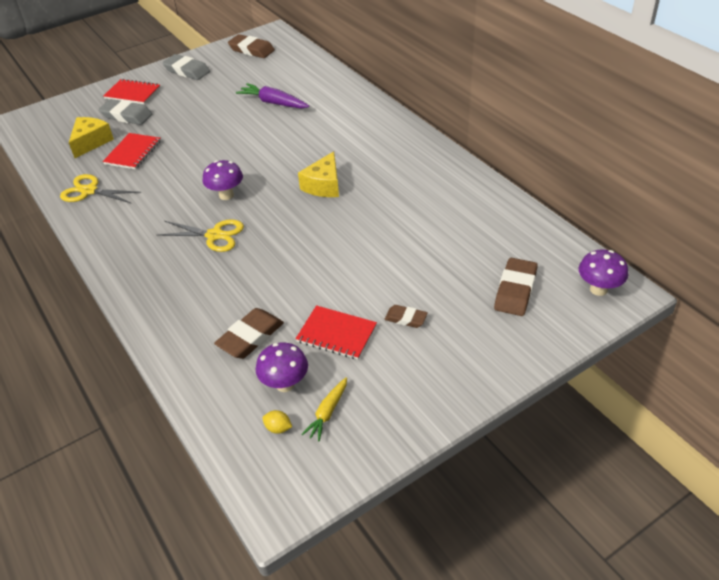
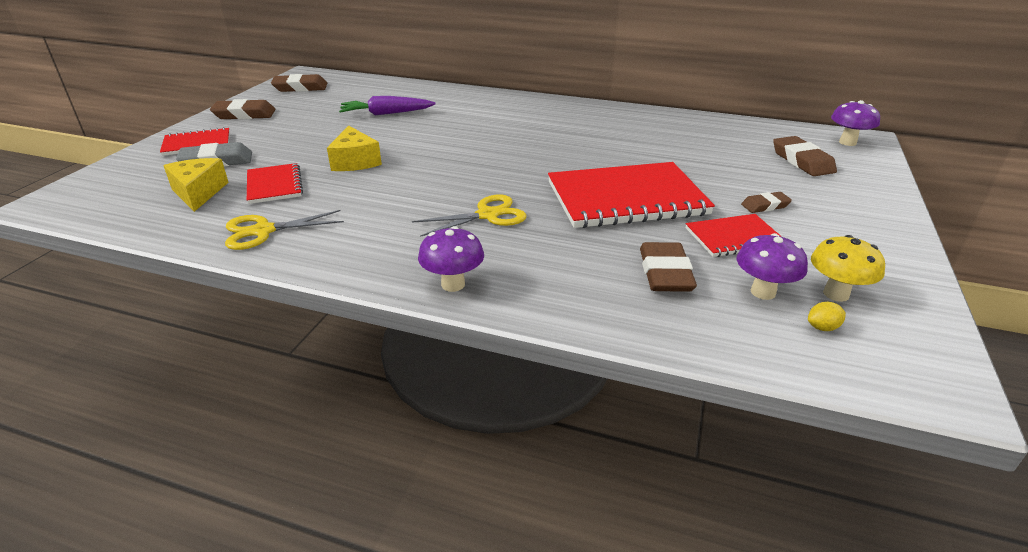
camera: 40 degrees left, 10 degrees down
grey eraser [162,54,210,80] -> brown eraser [210,99,276,119]
purple mushroom [202,160,243,200] -> purple mushroom moved to [418,226,484,292]
yellow cheese [298,151,339,197] -> yellow cheese moved to [327,126,382,171]
yellow carrot [301,377,347,442] -> yellow mushroom [811,235,885,302]
none -> red notebook [548,162,715,228]

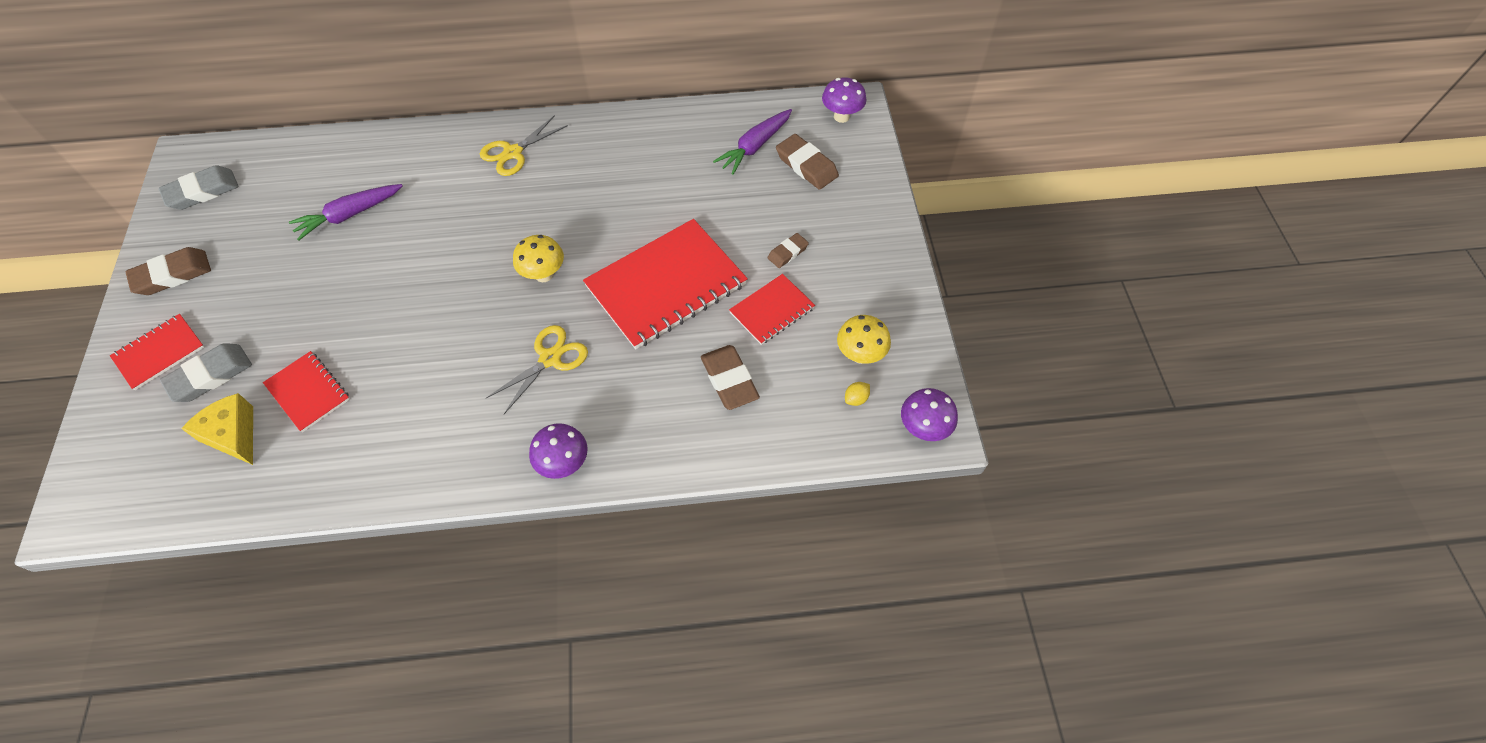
camera: 25 degrees left, 25 degrees up
yellow scissors [225,210,344,250] -> yellow scissors moved to [480,115,568,176]
brown eraser [271,74,327,92] -> grey eraser [159,165,239,210]
yellow cheese [327,126,382,171] -> none
purple mushroom [737,233,808,300] -> purple mushroom moved to [901,388,958,441]
none -> yellow mushroom [513,235,564,282]
none -> purple carrot [713,109,792,175]

